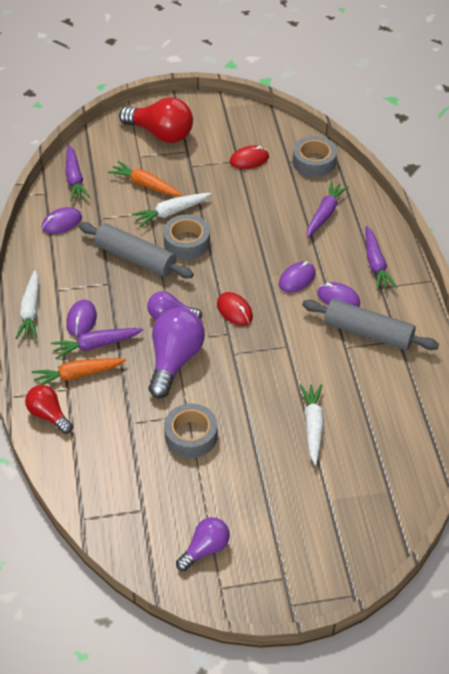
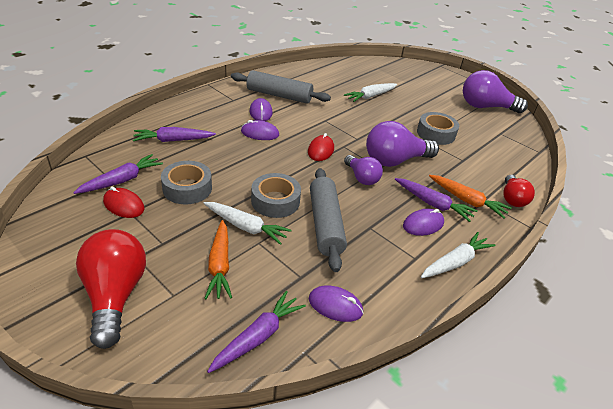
camera: 130 degrees left, 10 degrees down
purple light bulb [176,517,230,571] -> purple light bulb [463,70,528,113], size x1.68
grey tape [293,136,337,177] -> grey tape moved to [161,161,212,204]
grey rolling pin [302,299,439,350] -> grey rolling pin turned 60 degrees counterclockwise [231,70,331,104]
purple carrot [365,226,397,291] -> purple carrot moved to [73,154,163,194]

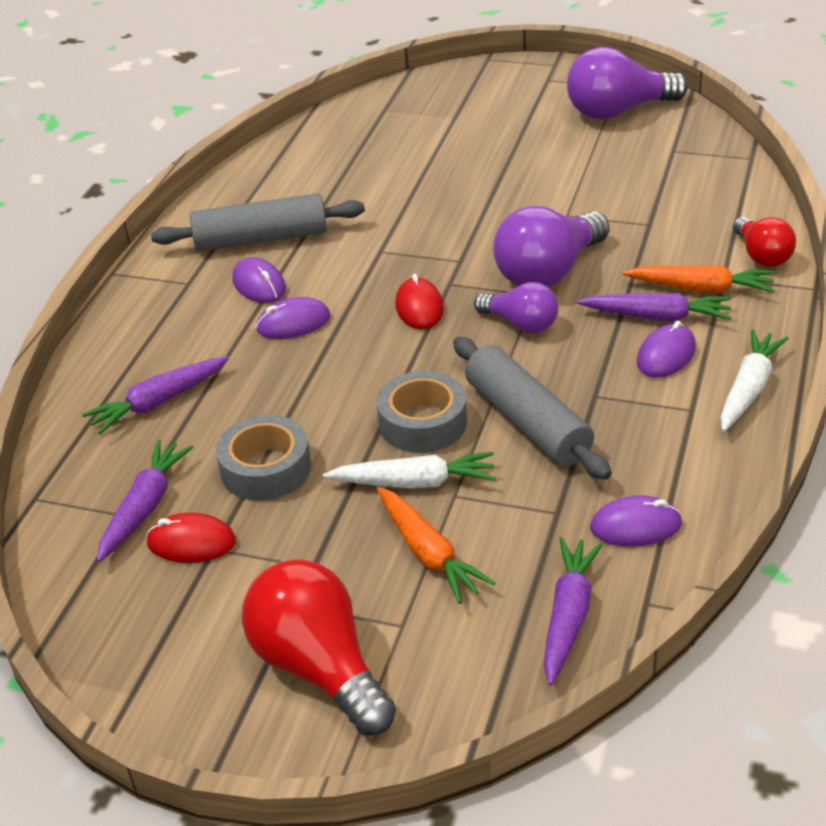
camera: 20 degrees left, 0 degrees up
white carrot [344,83,397,102] -> none
grey tape [417,112,459,145] -> none

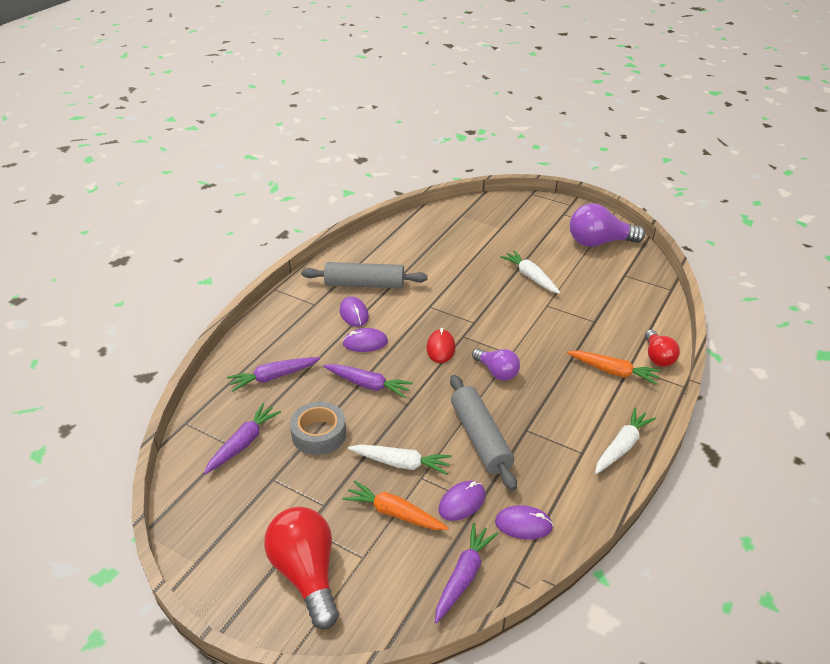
camera: 10 degrees right, 0 degrees up
red mouse [146,513,236,563] -> none
grey tape [377,371,467,453] -> none
orange carrot [377,487,495,604] -> orange carrot turned 135 degrees clockwise [342,480,449,530]
purple light bulb [493,206,609,287] -> none
purple carrot [577,293,732,321] -> purple carrot moved to [323,364,413,398]
purple mouse [637,321,696,378] -> purple mouse moved to [438,481,486,521]
none -> white carrot [500,250,560,294]

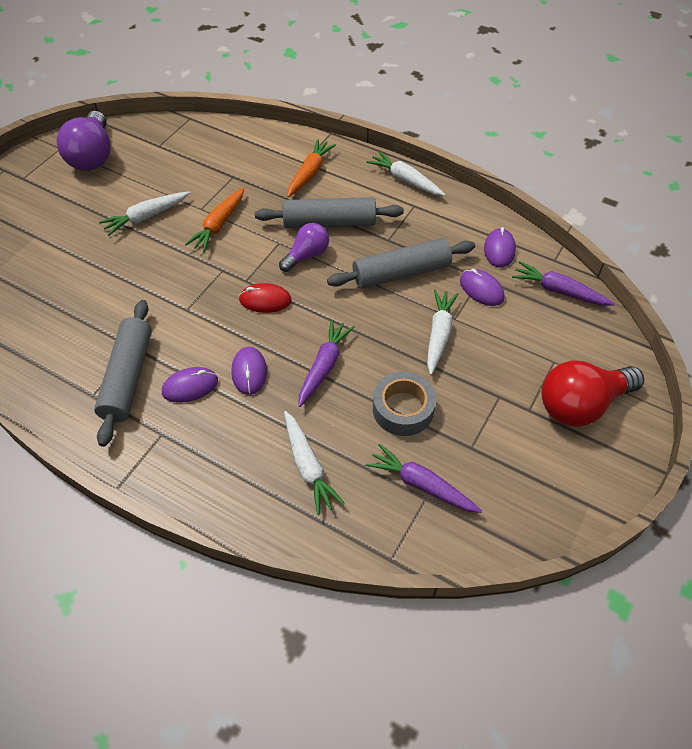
camera: 90 degrees left, 15 degrees up
purple carrot [227,357,320,392] -> white carrot [284,411,345,515]
orange carrot [342,480,449,530] -> orange carrot moved to [185,187,244,252]
red light bulb [645,330,680,367] -> none
none -> grey rolling pin [255,197,404,228]

